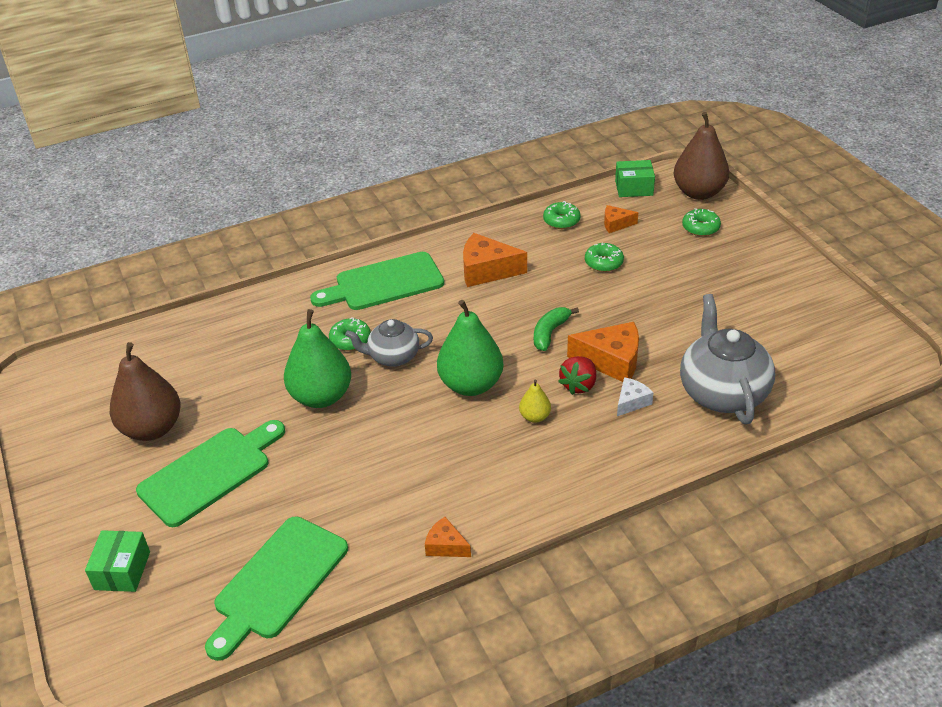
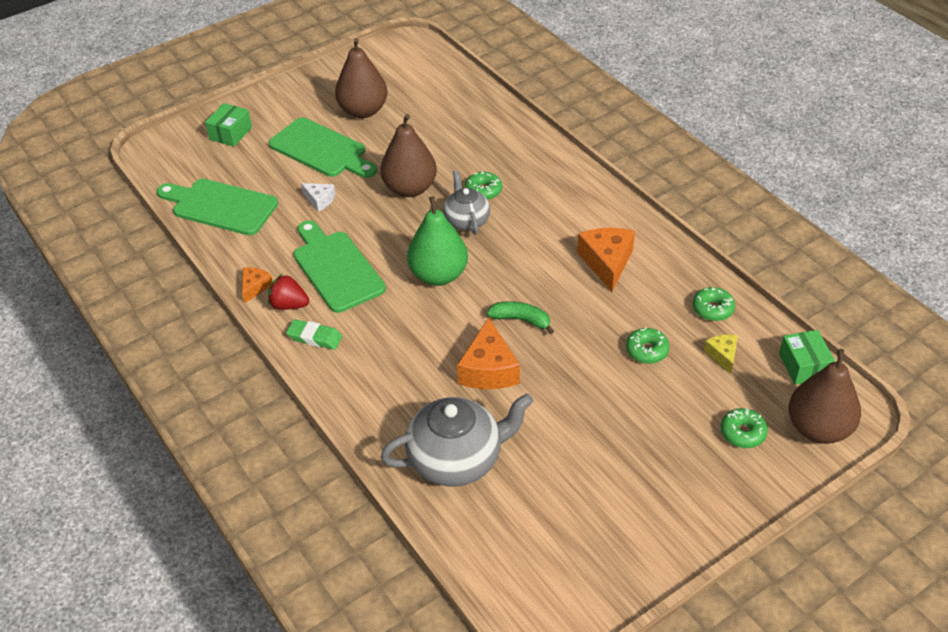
camera: 80 degrees right, 5 degrees up
green box [85,530,150,592] -> green box turned 60 degrees counterclockwise [205,103,252,147]
green pear [284,309,351,408] -> brown pear [380,114,437,197]
green cutting board [310,252,444,310] -> green cutting board moved to [294,221,386,313]
yellow pear [519,380,551,423] -> none
red strawberry [558,356,596,395] -> red strawberry moved to [268,274,309,310]
orange cheese [604,205,638,233] -> yellow cheese [704,335,738,374]
white cheese [617,377,654,416] -> white cheese moved to [301,183,335,212]
none -> green eraser [286,319,343,350]

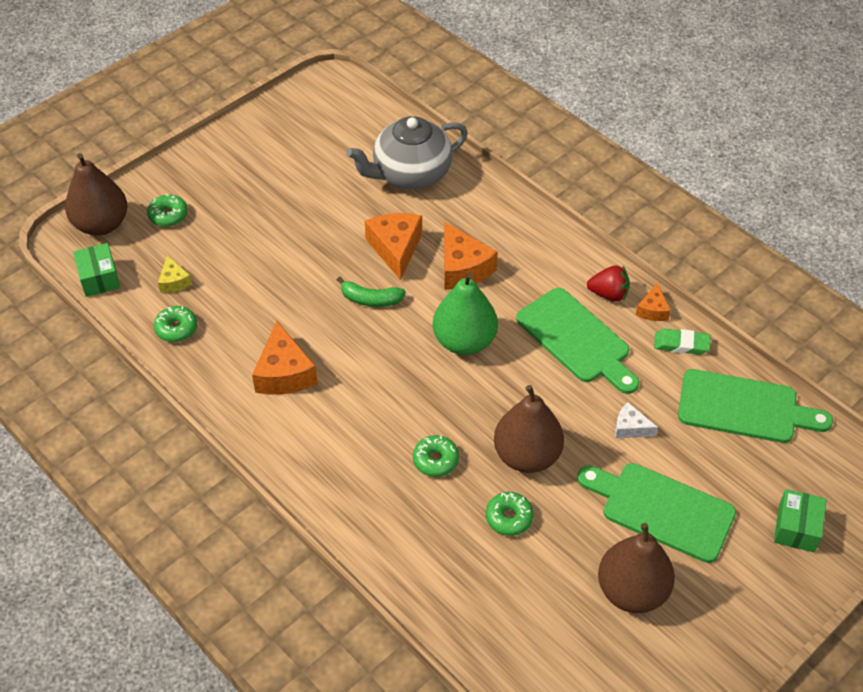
camera: 170 degrees right, 5 degrees up
green eraser [286,319,343,350] -> green eraser moved to [654,329,711,355]
grey teapot [443,170,490,235] -> none
green donut [626,327,670,364] -> green donut moved to [486,492,534,536]
none -> orange cheese [444,222,498,290]

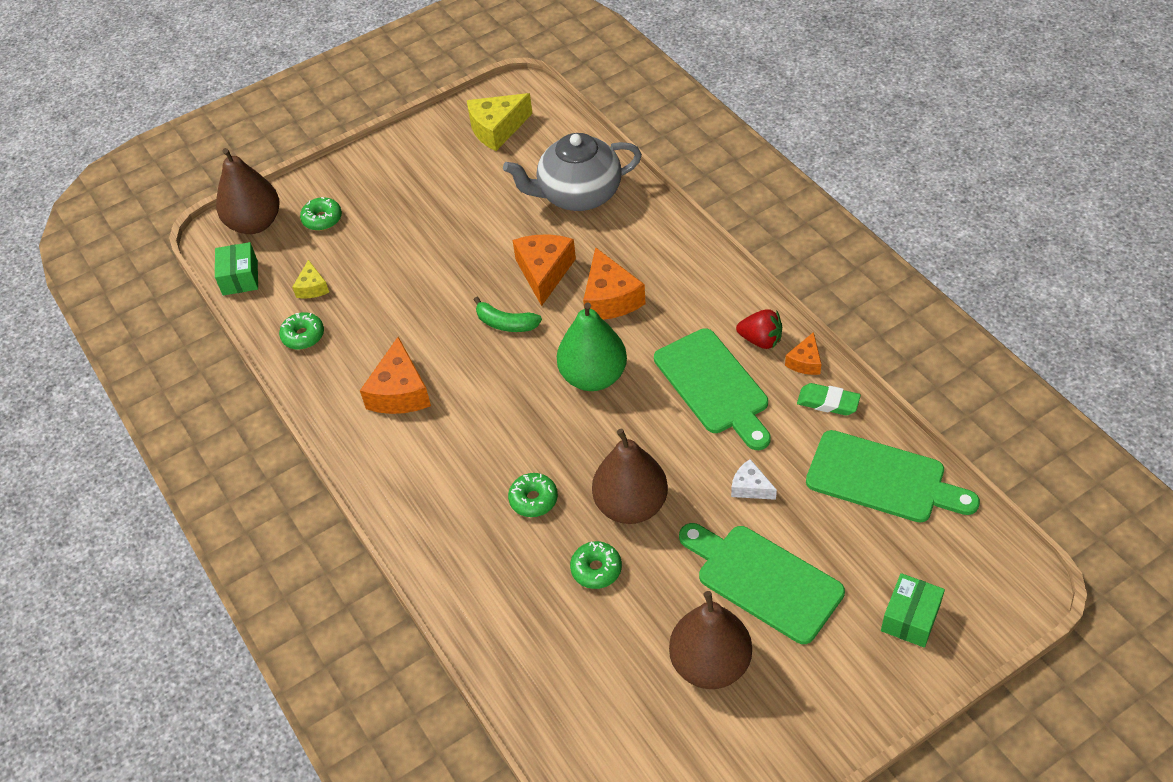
camera: 15 degrees right, 0 degrees up
none -> yellow cheese [467,93,533,151]

